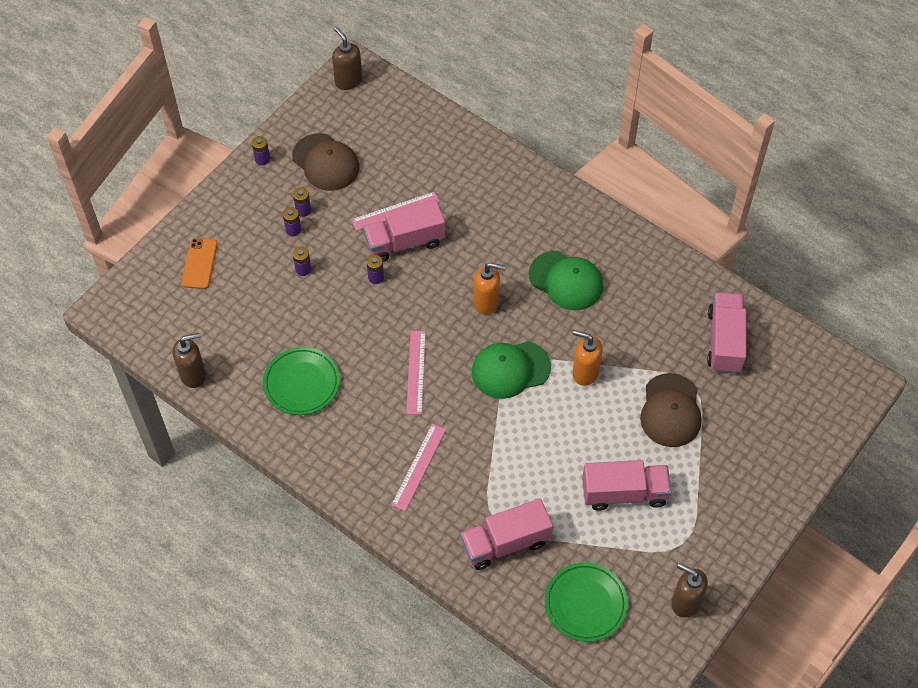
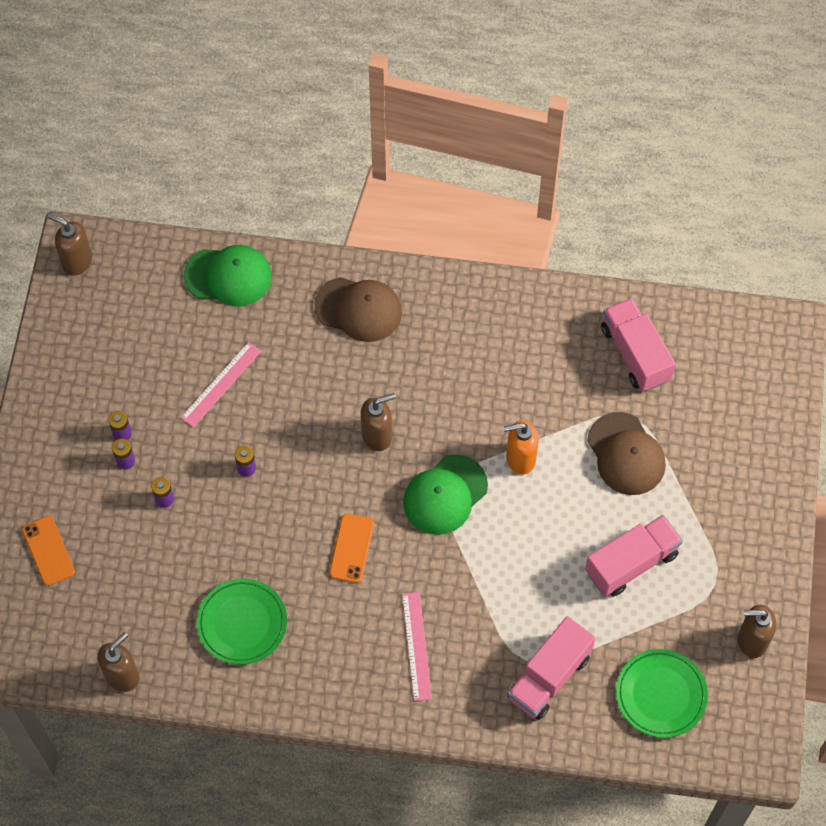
camera: 30 degrees left, 5 degrees up
purple battery [252,136,270,165] -> none
brown cap [292,133,359,191] -> brown cap moved to [314,277,402,342]
pink truck [363,200,445,262] -> none
pink ruler [406,330,426,415] -> orange phone [329,514,374,583]
orange soap dispenser [474,262,506,315] -> brown soap dispenser [361,393,396,451]
green cap [529,251,603,310] -> green cap moved to [184,245,272,306]

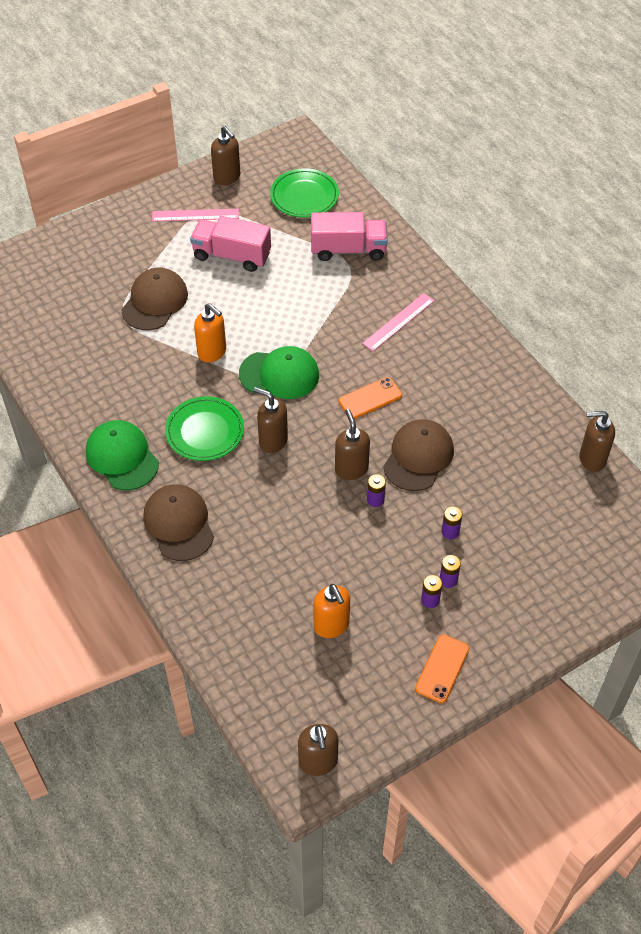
camera: 130 degrees left, 10 degrees down
orange phone [22,516,75,586] -> orange phone moved to [415,634,469,703]
pink ruler [181,342,261,427] -> pink ruler moved to [152,209,239,222]
green cap [184,245,272,306] -> green cap moved to [86,420,159,490]
green plate [197,579,287,665] -> green plate moved to [165,396,244,461]
pink truck [601,298,676,391] -> none
none -> orange soap dispenser [313,584,350,638]
none -> brown soap dispenser [335,409,370,480]
none -> brown cap [383,419,454,491]

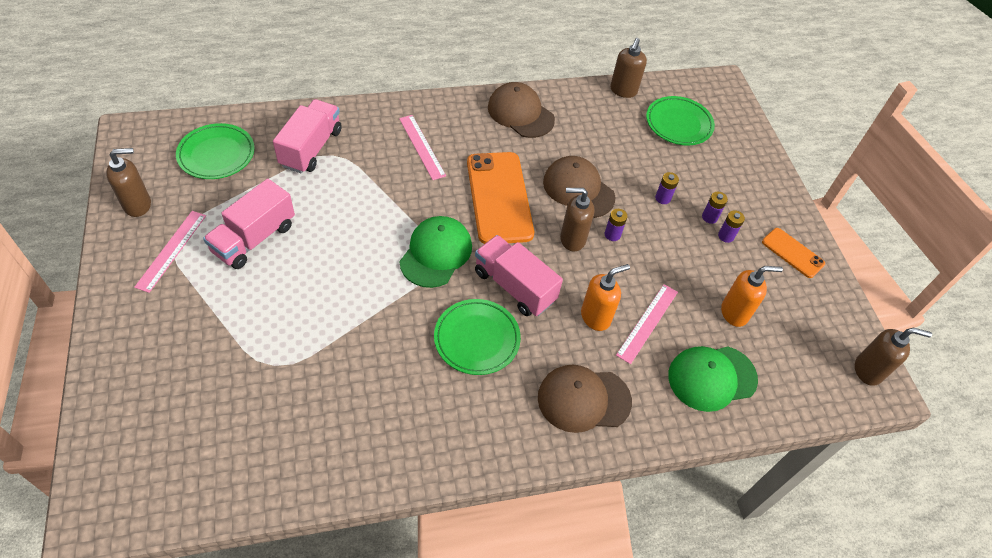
camera: 75 degrees left, 0 degrees up
green cap [86,420,159,490] -> green cap moved to [668,346,758,412]
brown cap [121,267,188,330] -> brown cap moved to [488,82,555,138]
orange soap dispenser [194,303,226,362] -> orange soap dispenser moved to [581,264,630,331]
brown soap dispenser [253,387,288,453] -> pink truck [475,235,563,316]
orange phone [339,377,402,419] -> orange phone [467,152,534,244], size x1.92
none -> pink ruler [616,284,678,364]
none -> green plate [646,96,715,145]

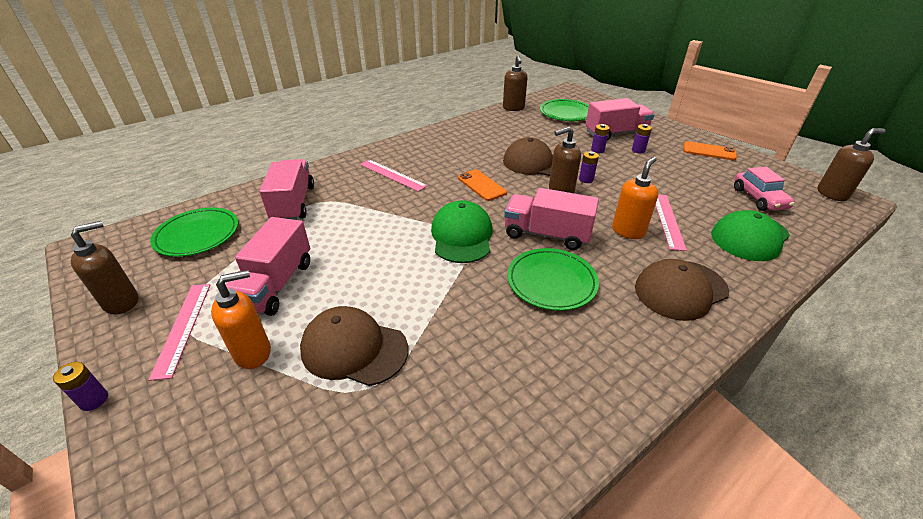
camera: 20 degrees left, 15 degrees down
orange phone [467,152,534,244] -> orange phone [458,169,507,201], size x0.52
brown cap [488,82,555,138] -> brown cap moved to [300,306,408,386]
purple battery [718,210,745,243] -> purple battery moved to [53,362,108,411]
orange soap dispenser [721,266,783,327] -> orange soap dispenser moved to [211,270,271,369]
none -> pink truck [586,98,655,141]
none -> pink car [734,167,795,211]

